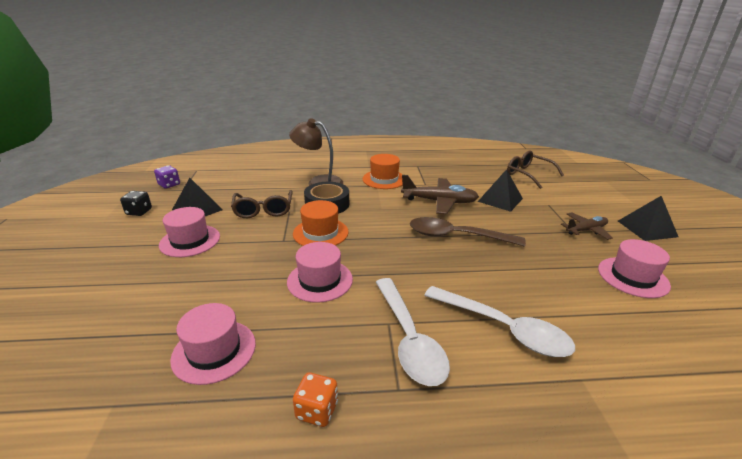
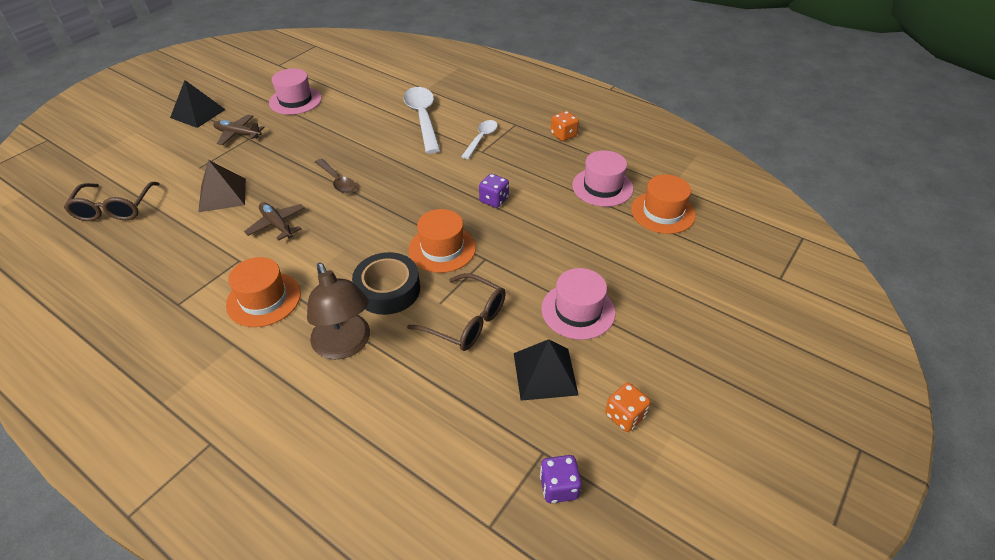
camera: 140 degrees left, 15 degrees up
black dice [120,191,152,216] -> orange dice [605,383,651,432]
brown glasses [231,190,293,218] -> brown glasses turned 90 degrees clockwise [407,273,506,351]
pink hat [287,242,353,303] -> purple dice [479,174,509,208]
white spoon [376,278,450,386] -> white spoon [461,120,498,159], size x0.58
brown plane [401,175,479,214] -> brown plane [244,202,305,240], size x0.62
brown spoon [410,217,526,247] -> brown spoon [315,159,356,193], size x0.58
black pyramid [478,169,523,212] -> brown pyramid [198,160,246,212]
none -> orange hat [631,175,696,234]

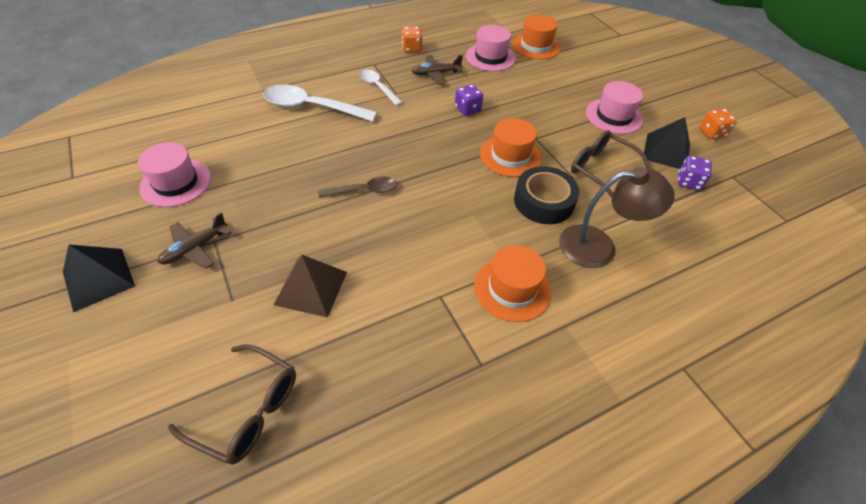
camera: 65 degrees left, 5 degrees up
brown plane [244,202,305,240] -> brown plane moved to [412,55,463,85]
brown glasses [407,273,506,351] -> brown glasses turned 105 degrees counterclockwise [571,130,651,198]
purple dice [540,455,582,503] -> purple dice moved to [678,156,712,191]

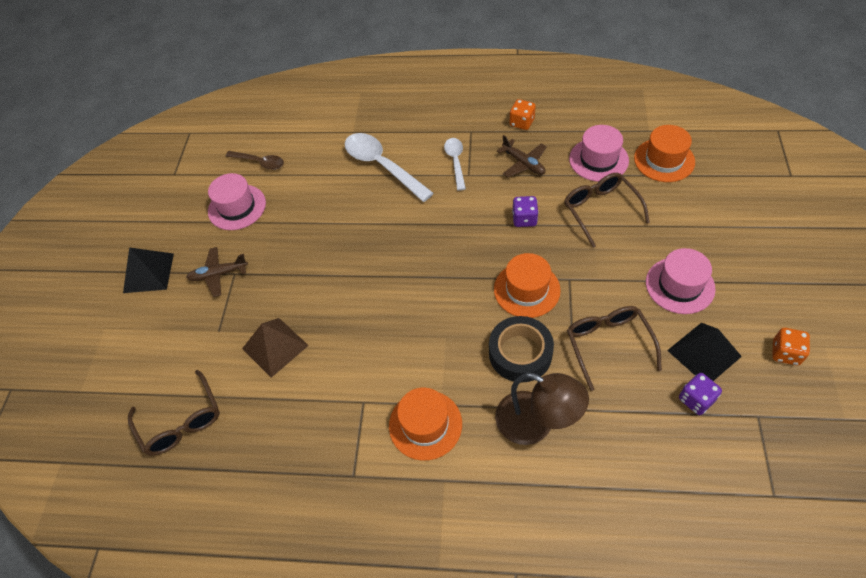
camera: 40 degrees right, 5 degrees up
brown spoon [318,177,397,197] -> brown spoon moved to [225,151,284,170]
brown plane [412,55,463,85] -> brown plane turned 150 degrees counterclockwise [497,135,547,177]
none -> brown glasses [564,173,650,248]

